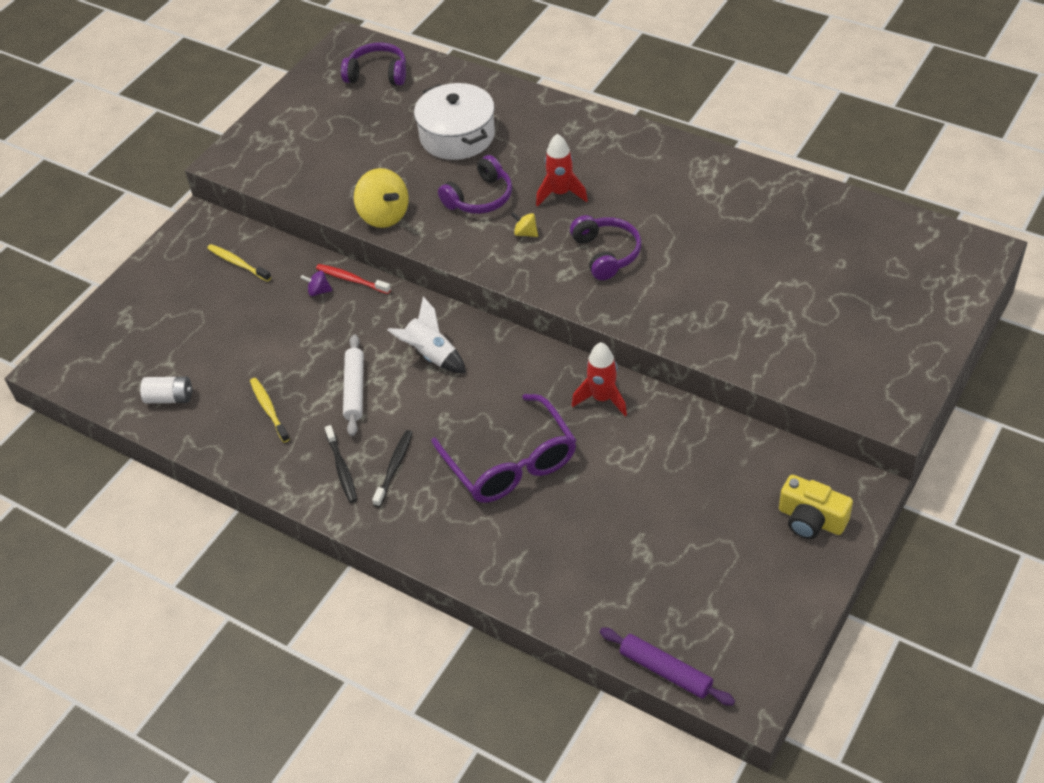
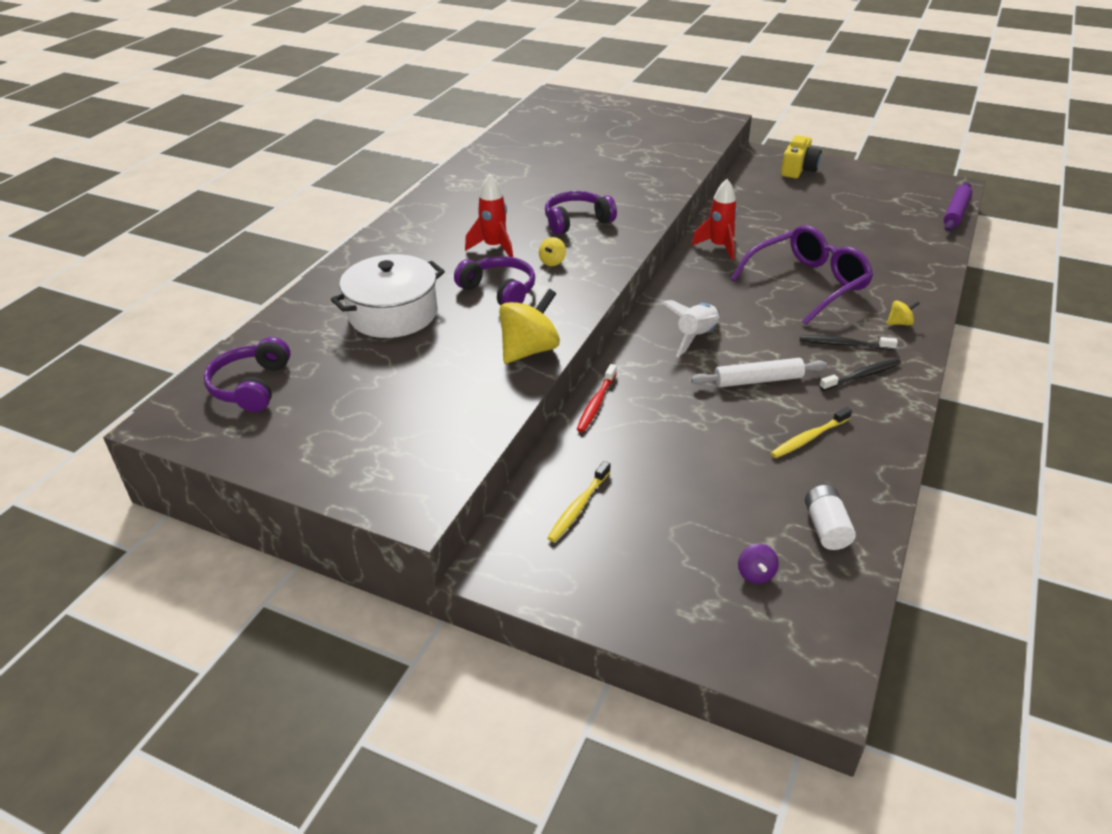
camera: 100 degrees left, 10 degrees down
purple spinning top [301,270,332,296] -> purple spinning top moved to [738,544,779,584]
none -> yellow spinning top [887,301,920,326]

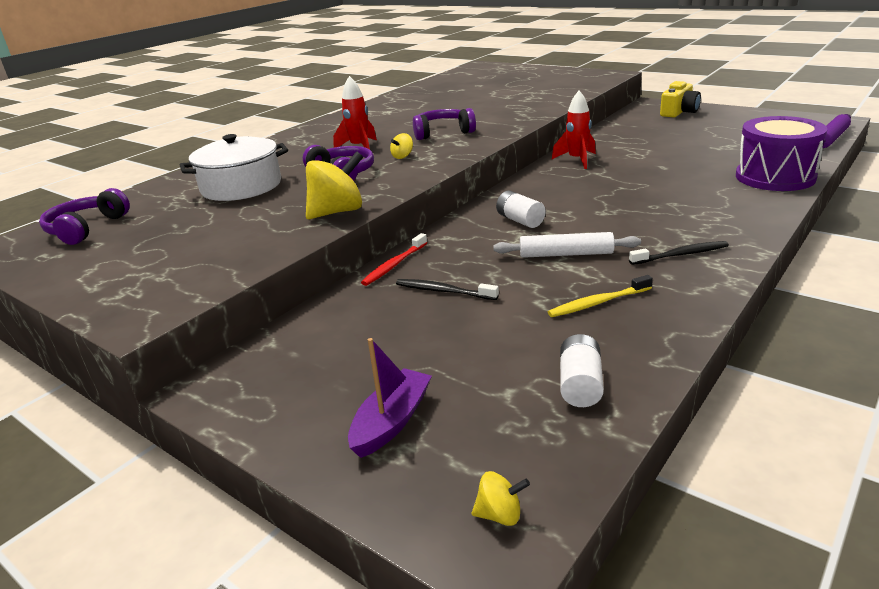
camera: 15 degrees right, 10 degrees down
yellow toothbrush [547,461,610,542] -> none
white rocket [662,300,719,357] -> white battery [496,191,546,228]
purple glasses [731,225,873,325] -> none
purple spinning top [738,544,779,584] -> none
black toothbrush [800,335,898,350] -> black toothbrush moved to [396,279,499,300]
yellow spinning top [887,301,920,326] -> yellow spinning top moved to [472,471,530,526]
none -> purple boat [348,338,432,458]
none -> purple drum [736,116,827,191]

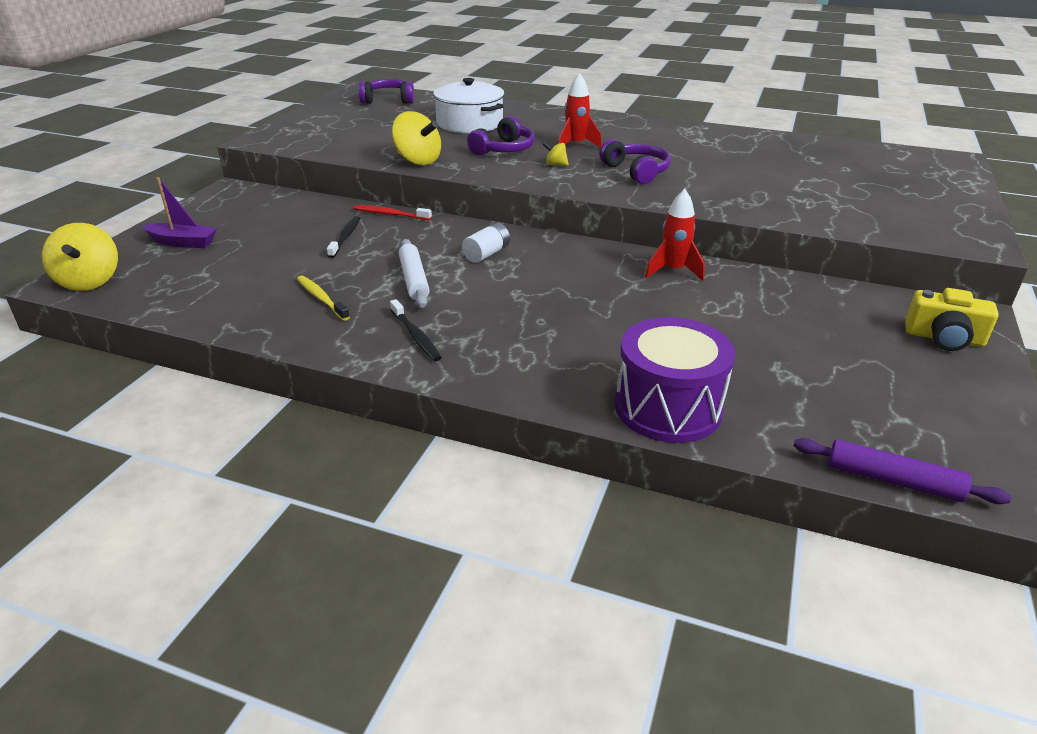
camera: 70 degrees right, 5 degrees up
yellow spinning top [472,471,530,526] -> yellow spinning top [42,223,118,291], size x2.11
white battery [560,334,604,407] -> none

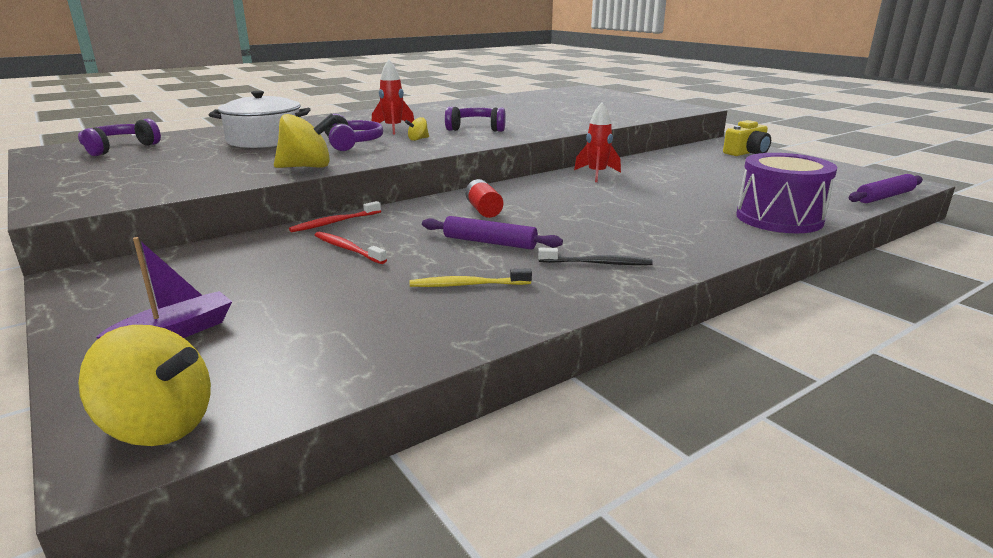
camera: 55 degrees left, 10 degrees down
black toothbrush [327,216,360,258] -> red toothbrush [315,232,387,264]
white rolling pin [398,239,429,308] -> purple rolling pin [422,216,563,250]
white battery [462,223,510,263] -> red battery [465,179,503,218]

